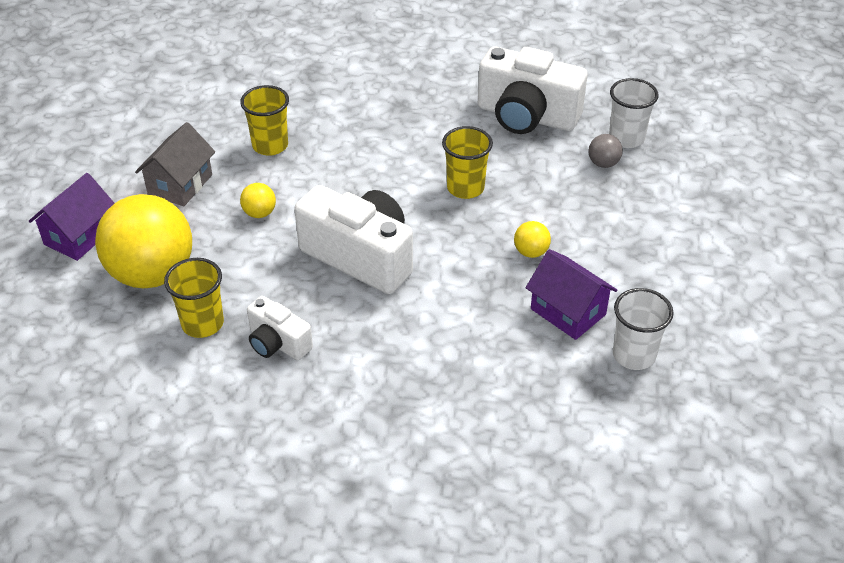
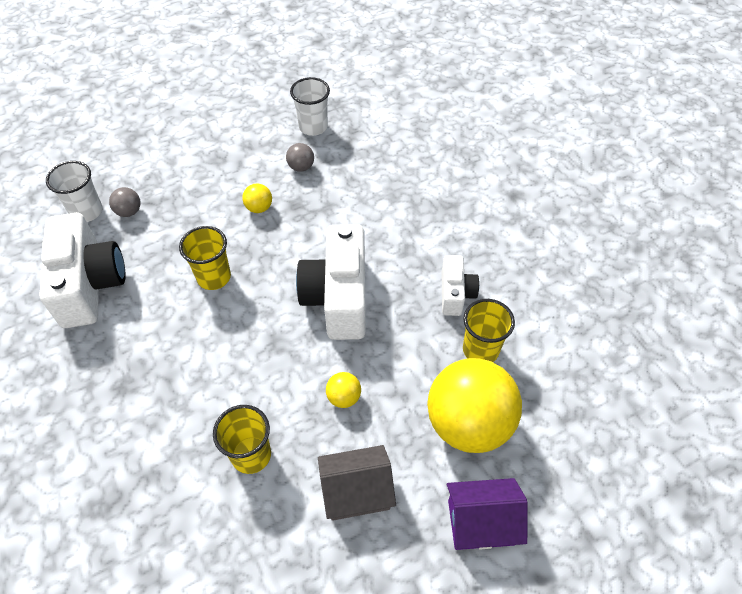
camera: 125 degrees left, 10 degrees up
purple house [526,249,617,340] -> grey ball [286,143,314,172]

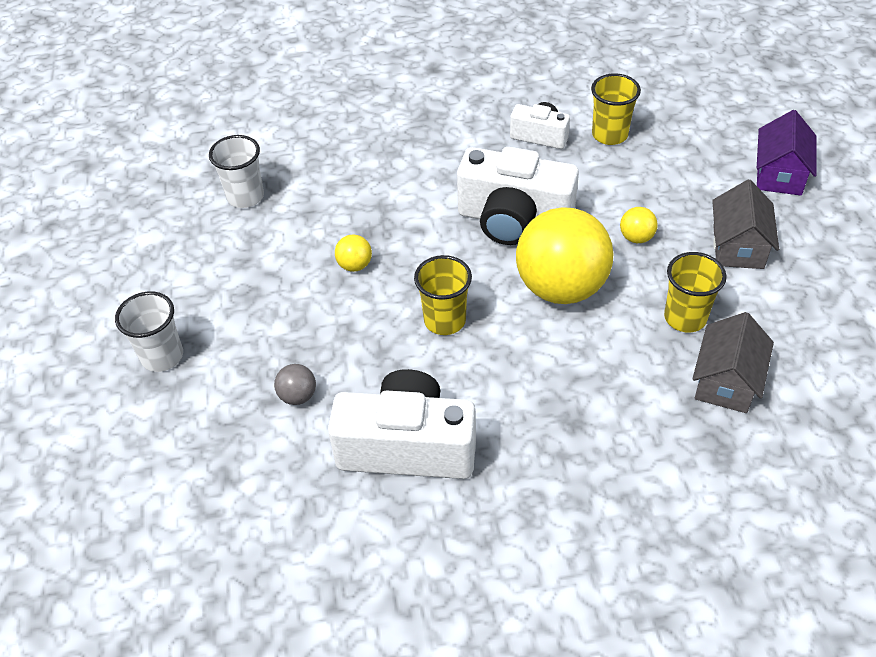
camera: 70 degrees left, 5 degrees down
white cup [46,161,103,222] -> white cup moved to [115,291,183,372]
grey ball [286,143,314,172] -> none
yellow ball [427,358,522,453] -> yellow ball moved to [516,207,613,304]
none -> grey house [692,312,774,413]

